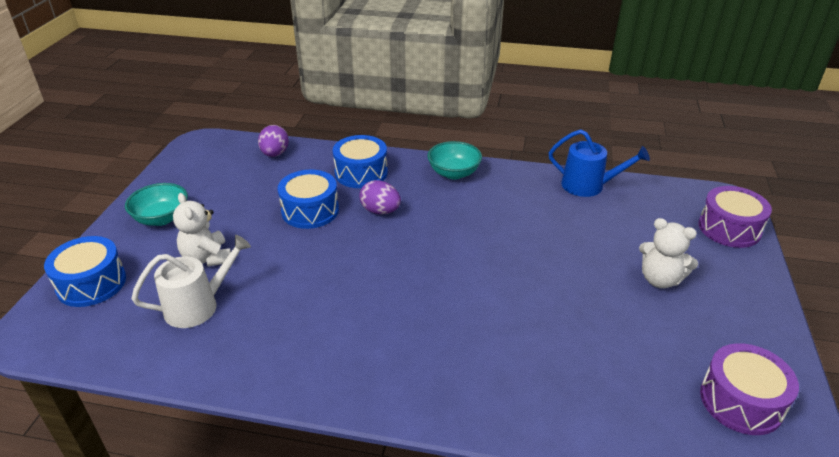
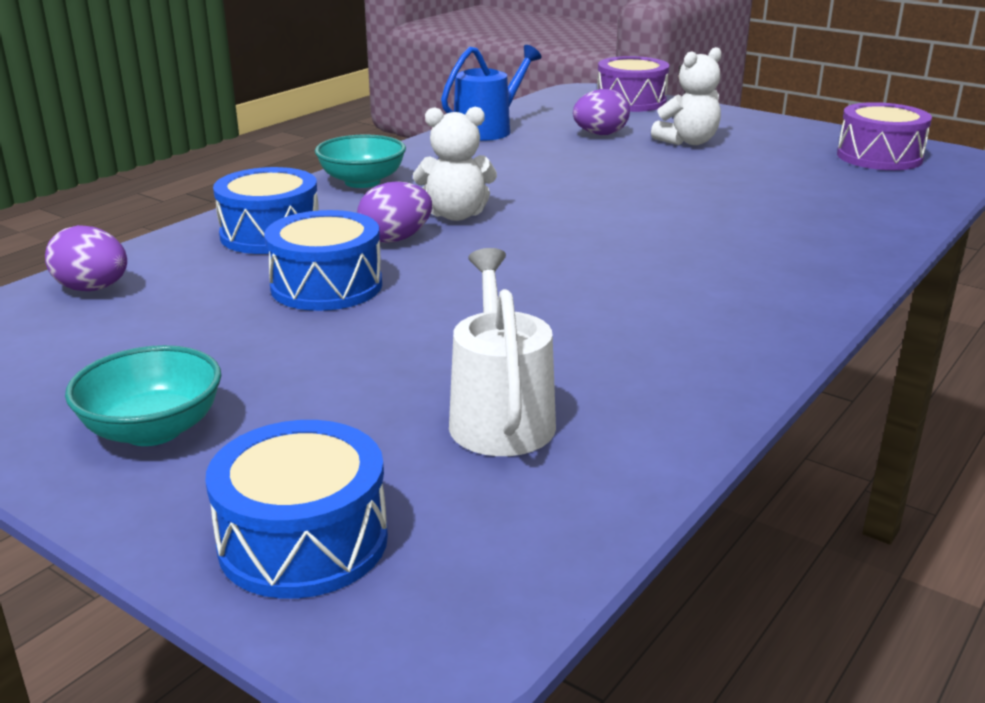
camera: 65 degrees left, 10 degrees down
white teddy bear [173,193,231,267] -> white teddy bear moved to [413,107,497,221]
none -> purple egg [573,89,630,135]

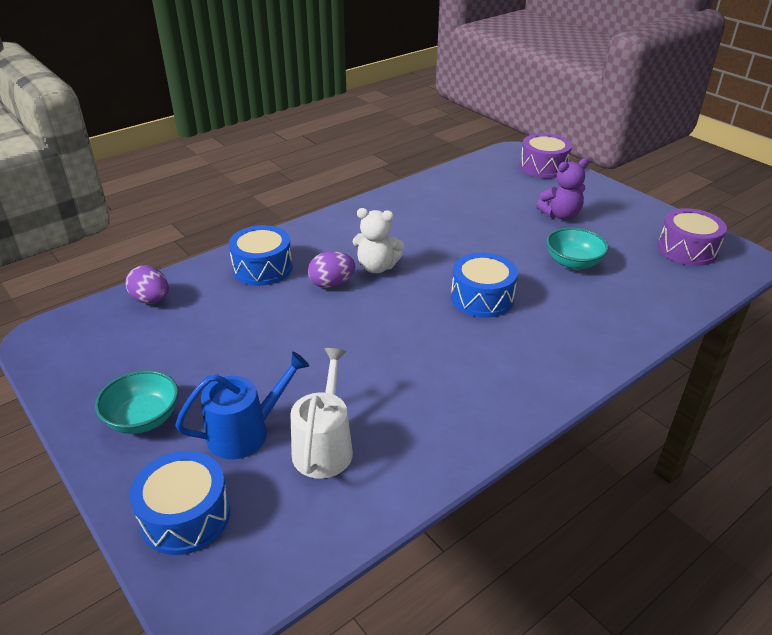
camera: 15 degrees right, 10 degrees up
blue drum [264,210,382,311] -> blue drum moved to [451,253,518,318]
turquoise bowl [315,135,406,188] -> turquoise bowl moved to [546,227,609,270]
blue watering can [441,45,542,141] -> blue watering can moved to [175,352,309,459]
purple egg [573,89,630,135] -> none
white teddy bear [651,47,722,145] -> purple teddy bear [536,159,589,220]

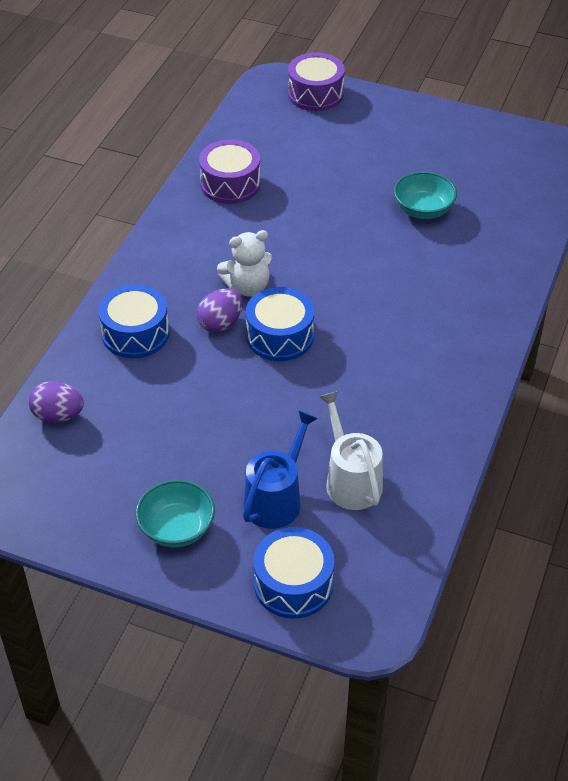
camera: 30 degrees left, 10 degrees up
blue drum [451,253,518,318] -> blue drum moved to [246,287,314,361]
purple teddy bear [536,159,589,220] -> none
purple drum [658,208,727,266] -> purple drum moved to [199,139,261,204]

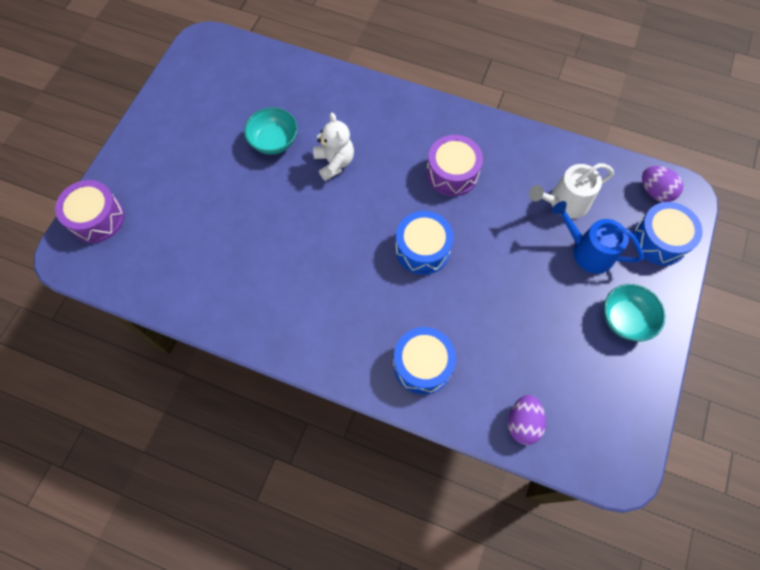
camera: 90 degrees left, 20 degrees up
purple egg [197,288,243,333] -> purple egg moved to [642,166,683,202]
purple drum [199,139,261,204] -> purple drum moved to [426,135,483,196]
white teddy bear [217,230,272,297] -> white teddy bear moved to [313,113,354,181]

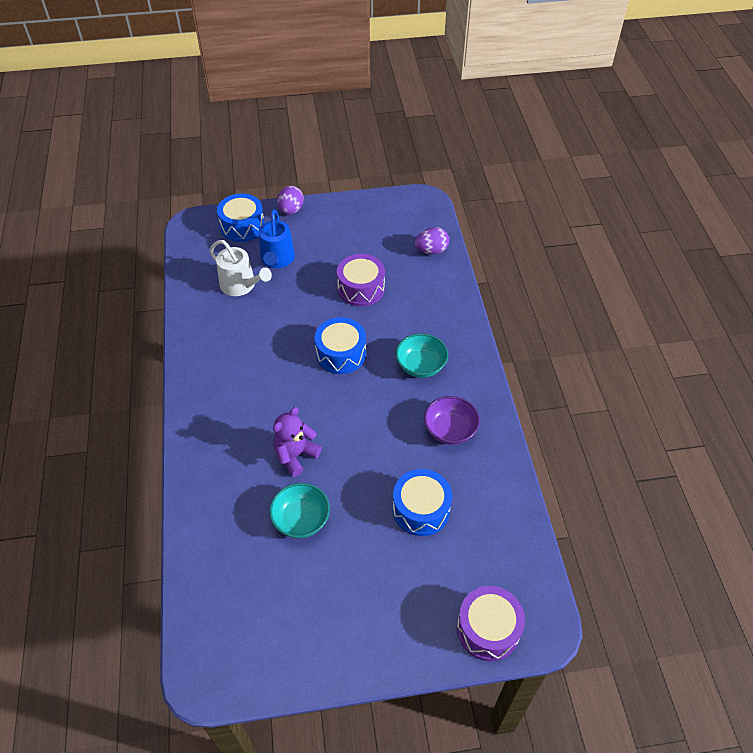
camera: 120 degrees left, 15 degrees down
white teddy bear [313,113,354,181] -> purple teddy bear [273,407,322,477]
blue drum [393,327,456,394] -> blue drum moved to [393,469,452,536]
purple drum [426,135,483,196] -> purple drum moved to [337,254,385,306]
turquoise bowl [604,284,666,342] -> turquoise bowl moved to [395,333,448,378]
purple egg [642,166,683,202] -> purple egg moved to [277,186,304,215]
none -> purple bowl [424,396,480,445]

